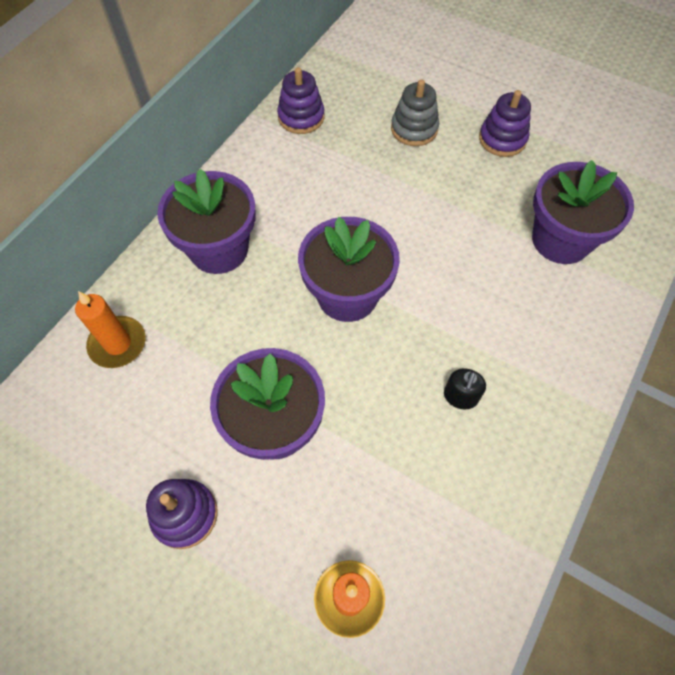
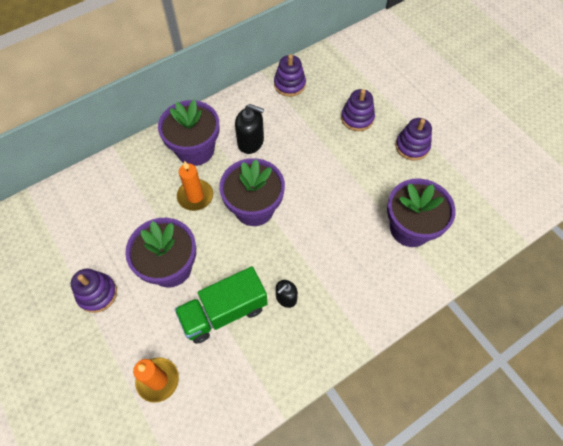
camera: 25 degrees right, 0 degrees up
orange candle [75,291,146,368] -> orange candle moved to [177,161,213,211]
grey stacking toy [391,80,439,146] -> purple stacking toy [341,89,375,131]
none -> green truck [175,267,267,344]
none -> black soap dispenser [235,104,264,154]

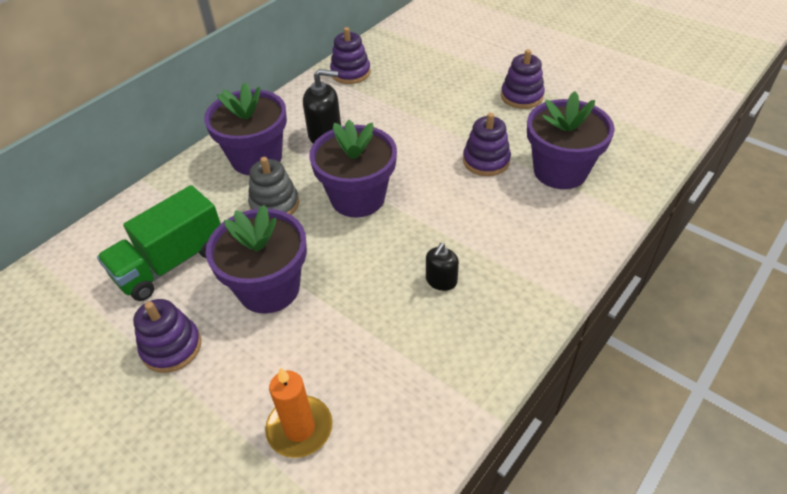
camera: 15 degrees left, 15 degrees down
green truck [175,267,267,344] -> green truck moved to [97,185,221,301]
orange candle [177,161,213,211] -> grey stacking toy [248,157,299,215]
purple stacking toy [341,89,375,131] -> purple stacking toy moved to [463,113,511,176]

